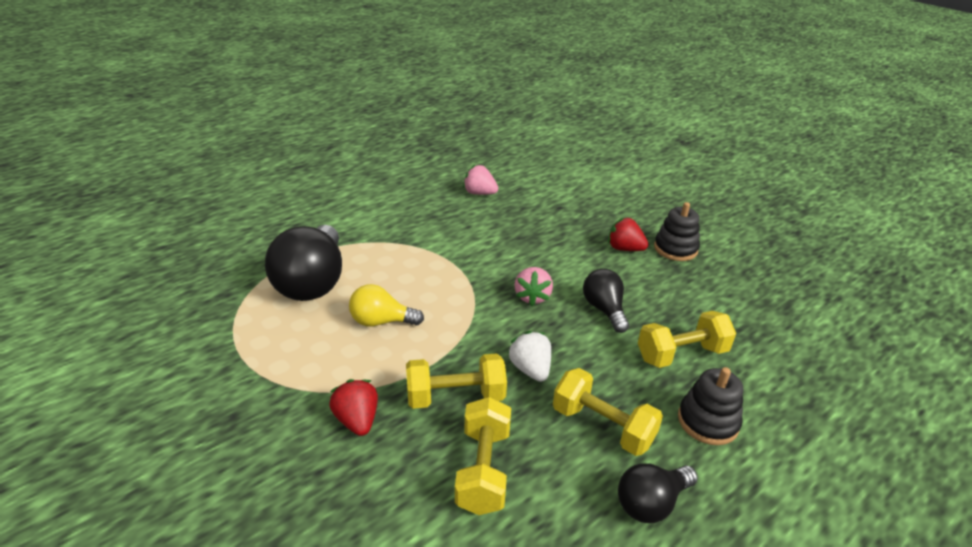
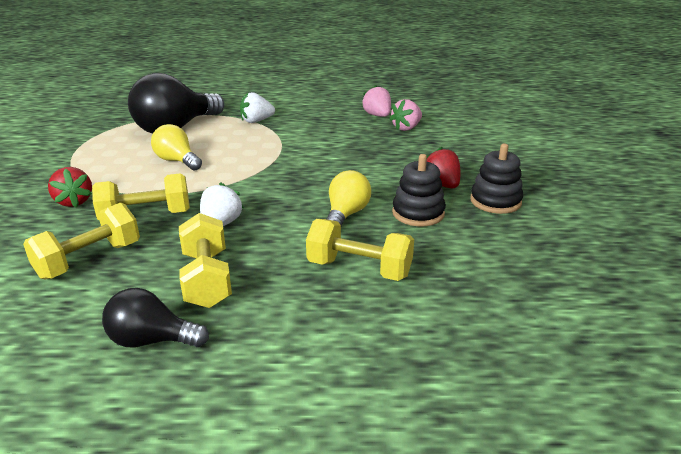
camera: 40 degrees right, 5 degrees down
red strawberry [329,379,378,436] -> red strawberry turned 135 degrees clockwise [48,167,92,208]
yellow dumbbell [406,353,507,409] -> yellow dumbbell turned 45 degrees counterclockwise [92,173,190,221]
pink strawberry [514,267,553,306] -> pink strawberry moved to [389,99,422,131]
black light bulb [583,269,629,333] -> yellow light bulb [326,170,371,226]
black stacking toy [678,367,743,445] -> black stacking toy moved to [392,154,446,226]
none -> white strawberry [240,92,275,123]

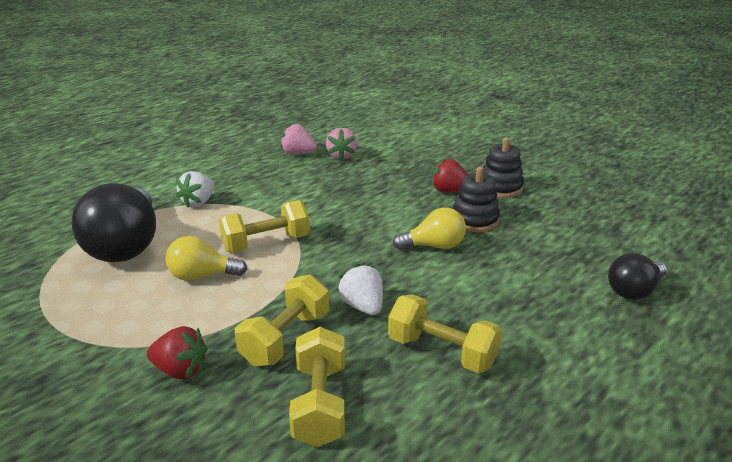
camera: 45 degrees left, 0 degrees up
black light bulb [102,288,209,348] -> black light bulb moved to [608,253,667,300]
yellow dumbbell [306,219,414,281] -> yellow dumbbell moved to [219,200,310,253]
yellow light bulb [326,170,371,226] -> yellow light bulb turned 105 degrees clockwise [393,207,466,250]

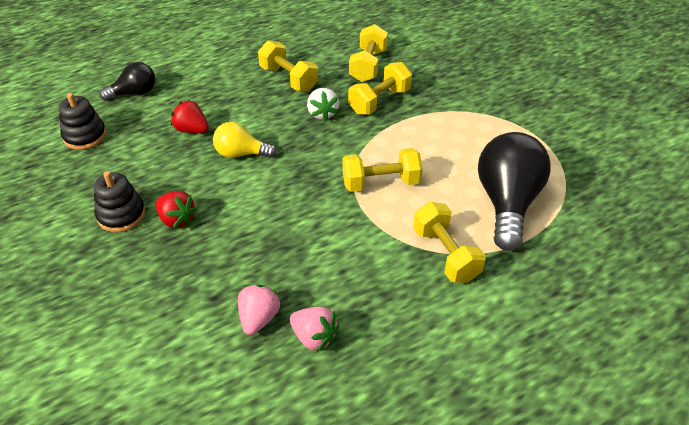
camera: 165 degrees left, 15 degrees up
red strawberry [147,326,208,379] -> red strawberry moved to [171,100,209,133]
yellow light bulb [165,236,247,281] -> none
white strawberry [176,171,214,208] -> yellow dumbbell [413,202,486,283]
black stacking toy [452,167,500,232] -> black stacking toy moved to [59,93,106,150]

